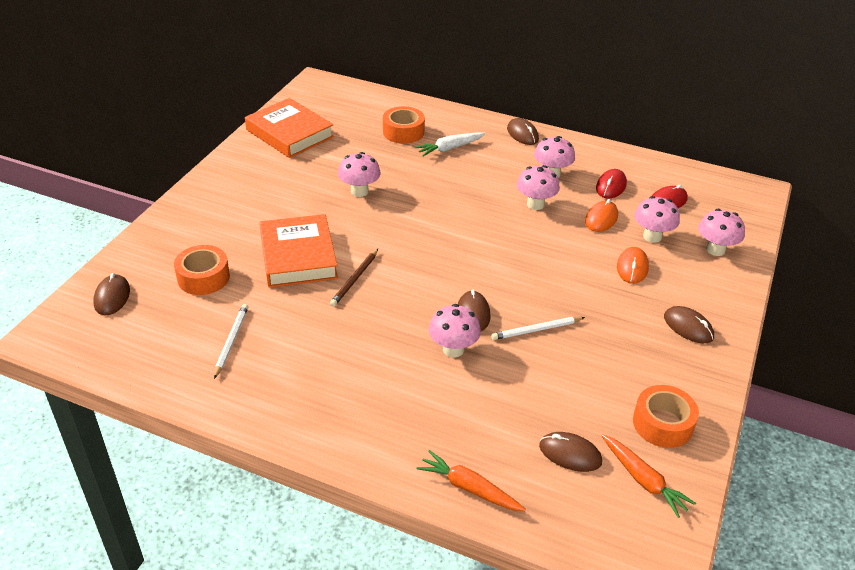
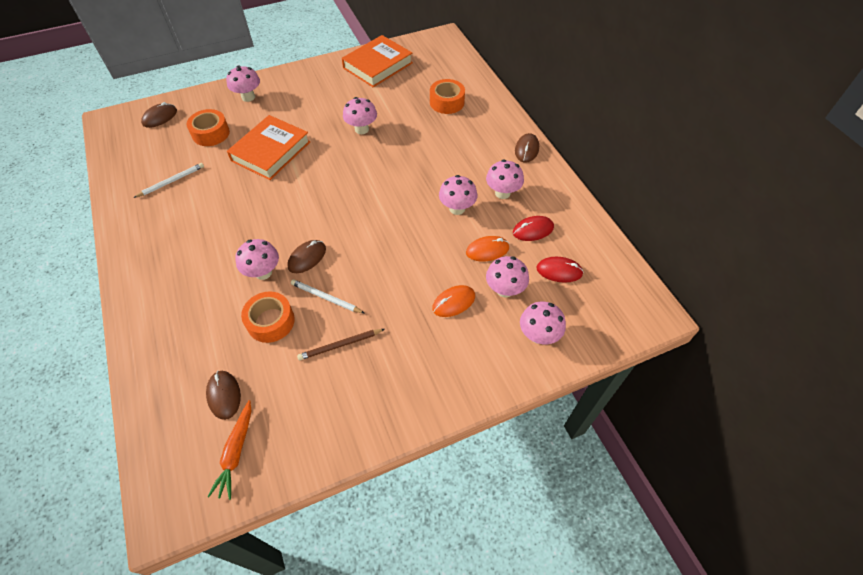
camera: 45 degrees right, 15 degrees up
orange book [245,98,334,158] -> orange book turned 45 degrees clockwise [342,35,413,87]
brown pencil [330,249,378,307] -> brown pencil moved to [297,329,385,360]
white carrot [415,132,485,157] -> none
orange carrot [416,450,526,511] -> none
orange tape [633,385,699,448] -> orange tape moved to [241,291,295,343]
brown mouse [664,306,714,343] -> none
none -> pink mushroom [226,66,260,102]

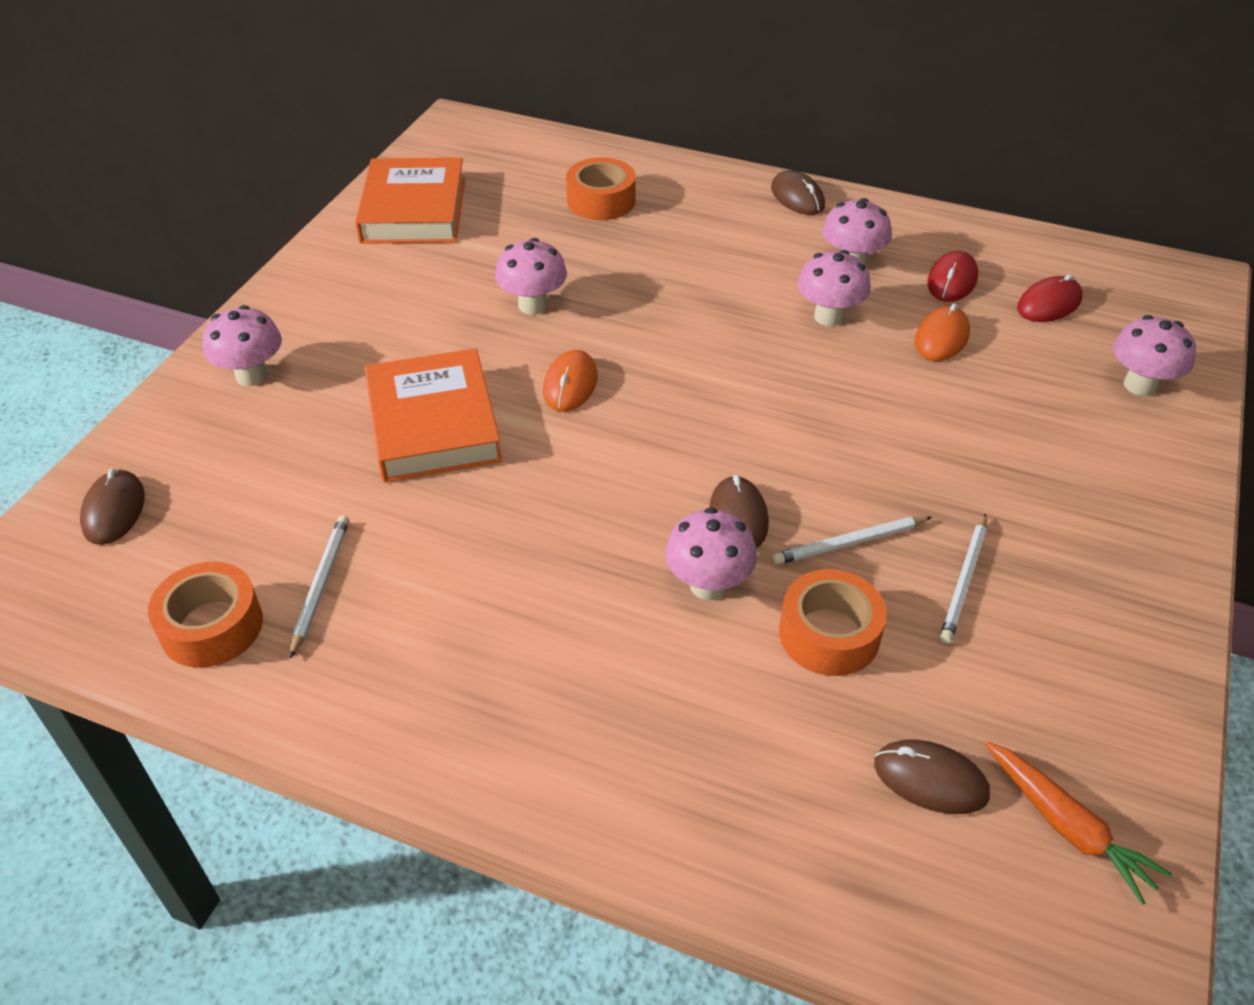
camera: 45 degrees left, 10 degrees down
orange tape [187,109,230,146] -> orange tape moved to [148,562,263,668]
brown pencil [297,329,385,360] -> white pencil [940,513,987,644]
orange mouse [432,285,475,317] -> orange mouse moved to [543,350,597,411]
pink mushroom [486,256,529,298] -> none

